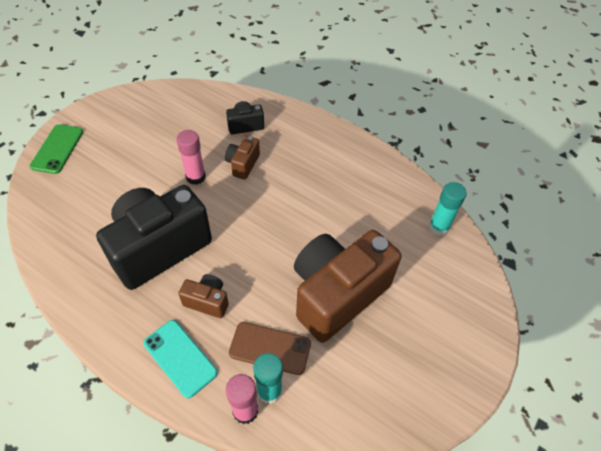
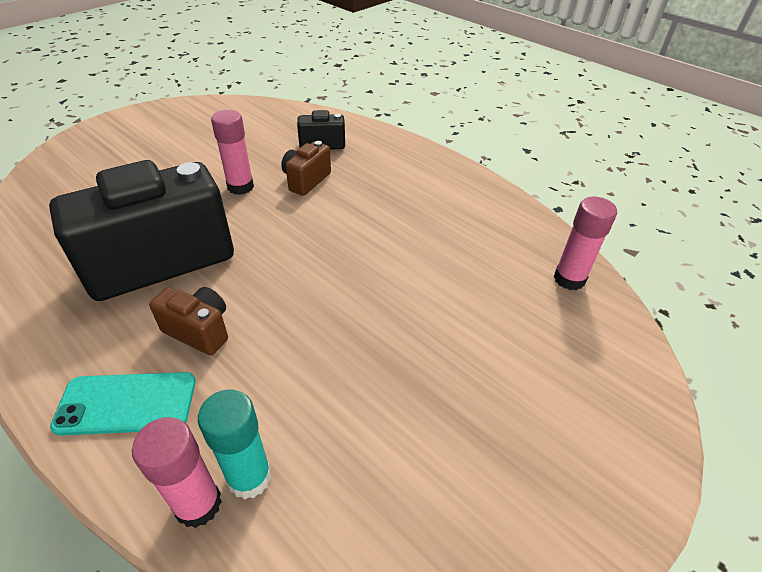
camera: 10 degrees right, 10 degrees down
green phone [30,124,83,174] -> none
turquoise phone [143,320,218,398] -> turquoise phone turned 60 degrees counterclockwise [50,372,196,436]
brown phone [229,322,311,375] -> none
brown camera [294,230,401,343] -> none
turquoise glue stick [429,182,467,236] -> pink glue stick [554,197,617,290]

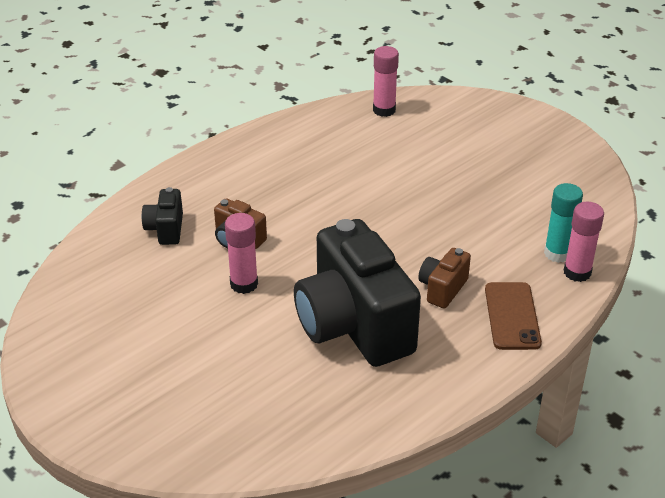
camera: 85 degrees left, 5 degrees down
turquoise phone [50,372,196,436] -> brown phone [485,282,542,350]

